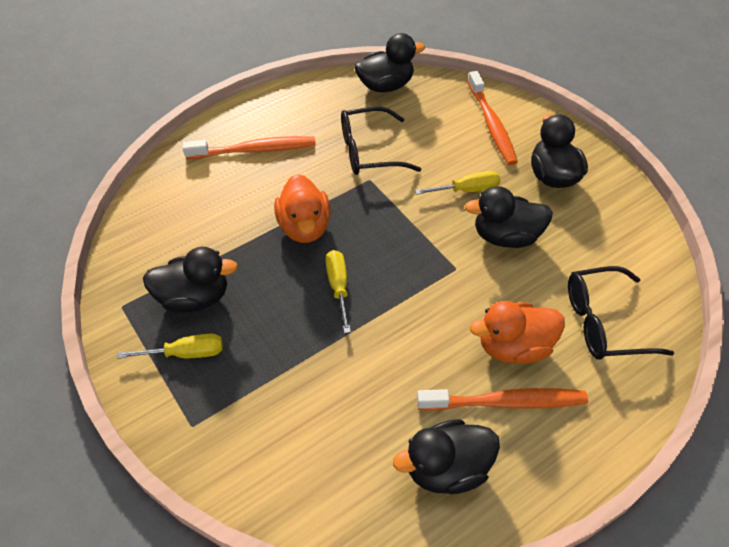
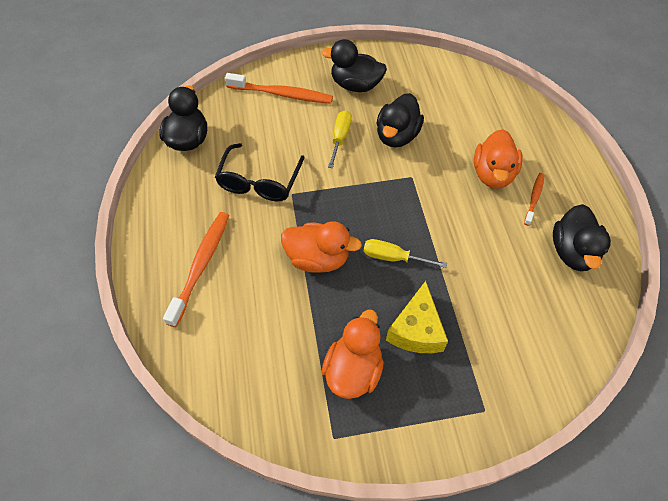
camera: 65 degrees left, 5 degrees up
yellow screwdriver [117,334,223,359] -> none
black duck [143,247,238,313] -> orange duck [322,310,384,399]
orange toothbrush [417,388,588,411] -> orange toothbrush [524,173,545,226], size x0.55
black glasses [568,266,674,360] -> none
none -> yellow cheese [386,281,448,353]

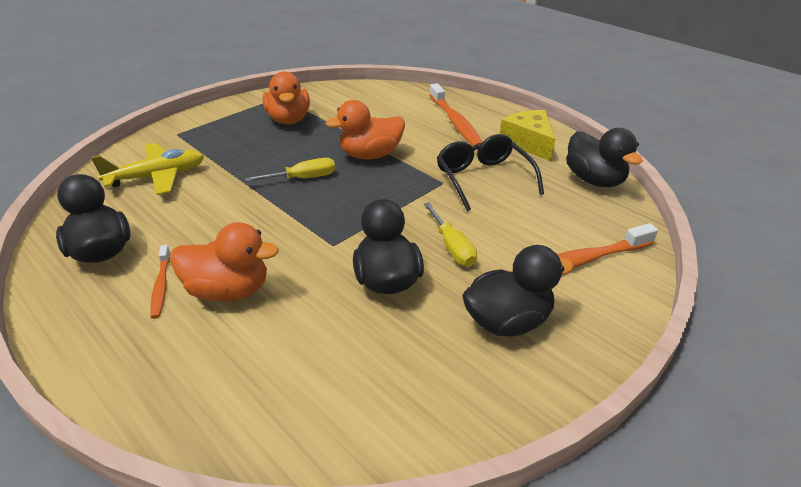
camera: 145 degrees right, 20 degrees down
yellow cheese [386,281,448,353] -> yellow cheese moved to [500,110,555,161]
orange duck [474,129,523,188] -> orange duck turned 120 degrees clockwise [170,222,279,301]
none -> yellow plane [91,143,204,195]

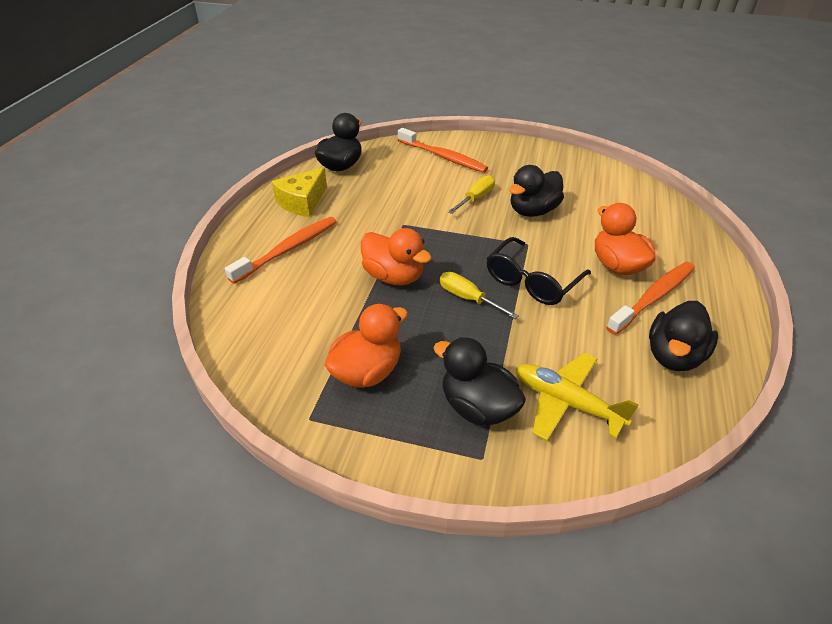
camera: 120 degrees left, 5 degrees up
orange toothbrush [151,245,170,319] -> orange toothbrush [606,262,695,335], size x1.81
black glasses [437,134,544,211] -> black glasses moved to [487,237,591,305]
black duck [462,245,574,337] -> black duck moved to [433,337,526,426]

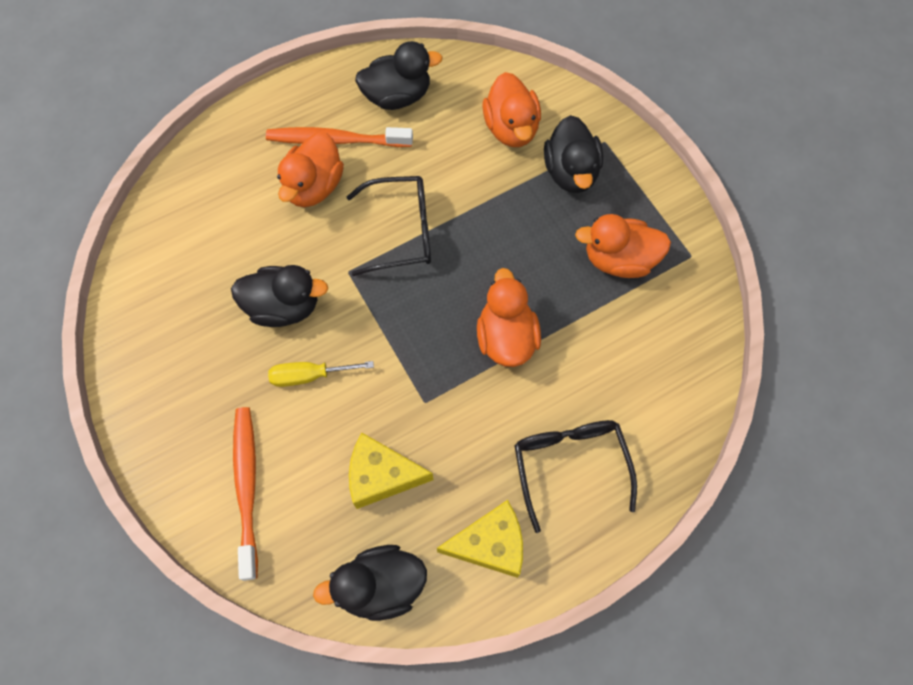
camera: 135 degrees left, 25 degrees up
orange toothbrush [225,217,336,284] -> black glasses [514,420,637,533]
yellow screwdriver [440,272,519,319] -> none
yellow plane [516,353,639,441] -> orange duck [482,72,541,147]
none -> yellow cheese [349,433,433,509]

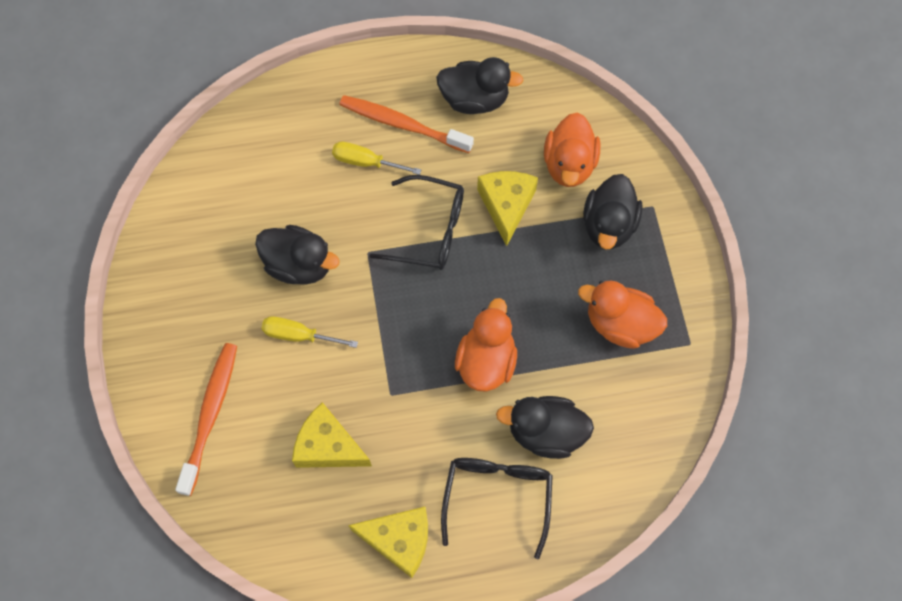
camera: 20 degrees right, 0 degrees up
orange duck [277,132,344,207] -> yellow screwdriver [332,142,421,175]
black duck [313,545,427,621] -> black duck moved to [496,396,594,459]
none -> yellow cheese [477,171,538,246]

